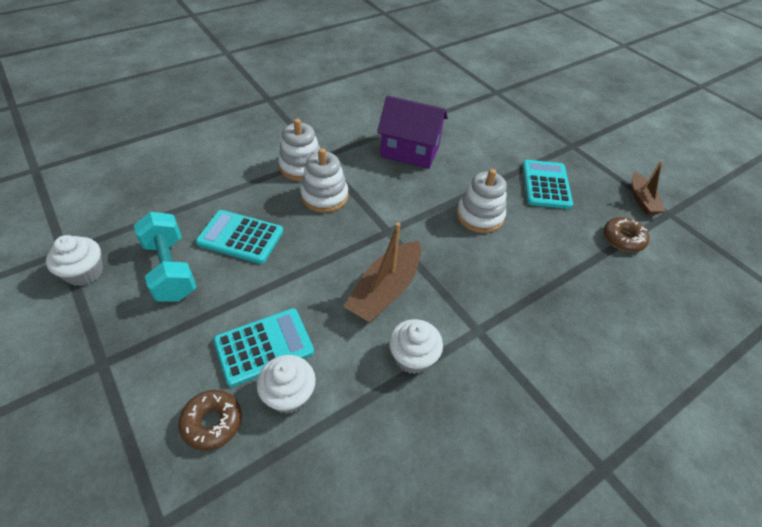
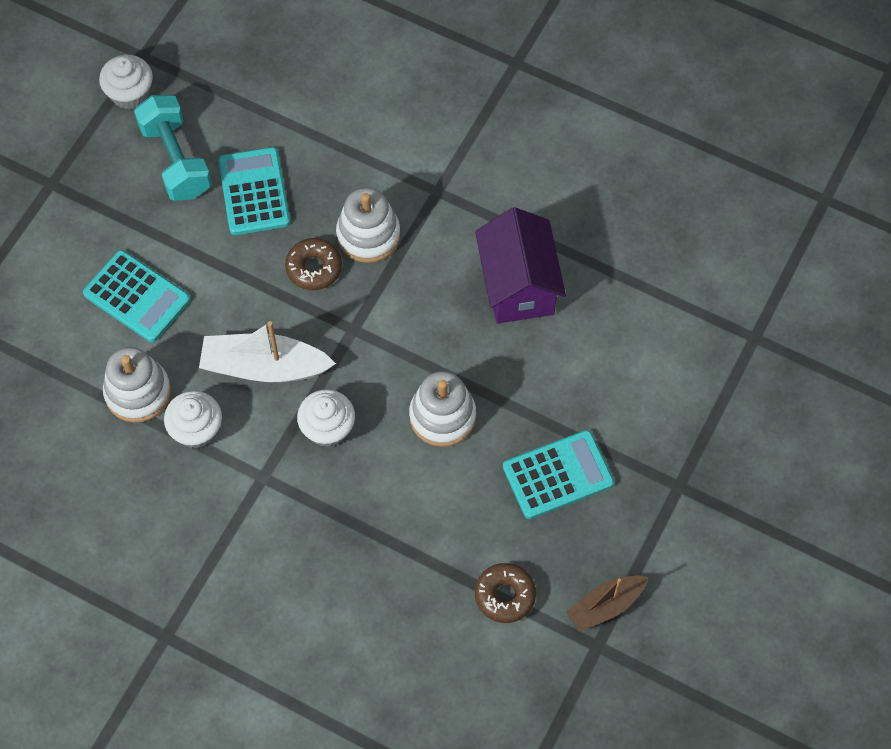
camera: 65 degrees right, 15 degrees up
turquoise dumbbell [134,212,196,302] -> turquoise dumbbell turned 60 degrees counterclockwise [134,95,212,201]
brown donut [178,390,242,451] -> brown donut moved to [285,238,342,290]
white cupcake [257,355,316,414] -> white cupcake moved to [297,389,355,447]
white stacking toy [278,119,320,181] -> white stacking toy moved to [103,347,171,423]
brown boat [343,223,421,322] -> white boat [199,321,336,382]

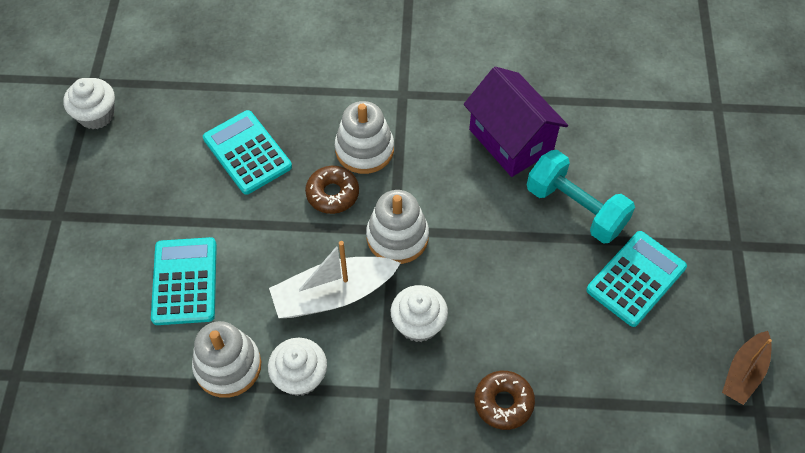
camera: 25 degrees left, 5 degrees down
turquoise calculator [83,250,190,342] -> turquoise calculator turned 105 degrees counterclockwise [151,237,217,325]
turquoise dumbbell [134,95,212,201] -> turquoise dumbbell moved to [527,150,635,244]
white stacking toy [409,371,476,447] -> white stacking toy moved to [366,190,429,264]
brown donut [475,563,536,623] -> brown donut moved to [474,371,535,430]

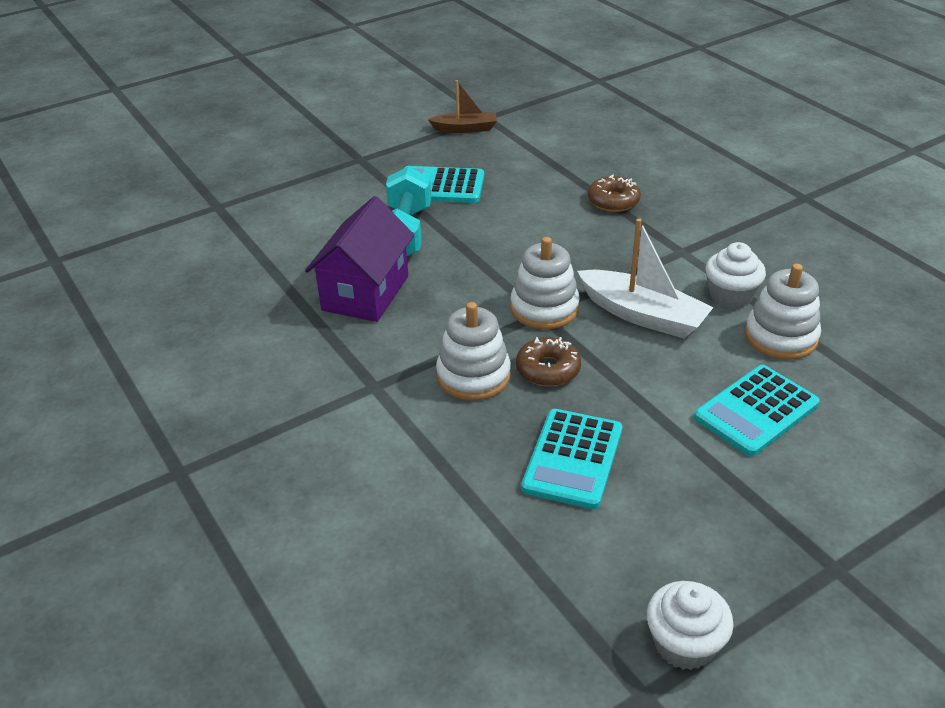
camera: 125 degrees left, 20 degrees down
white cupcake [391,285,448,342] -> none

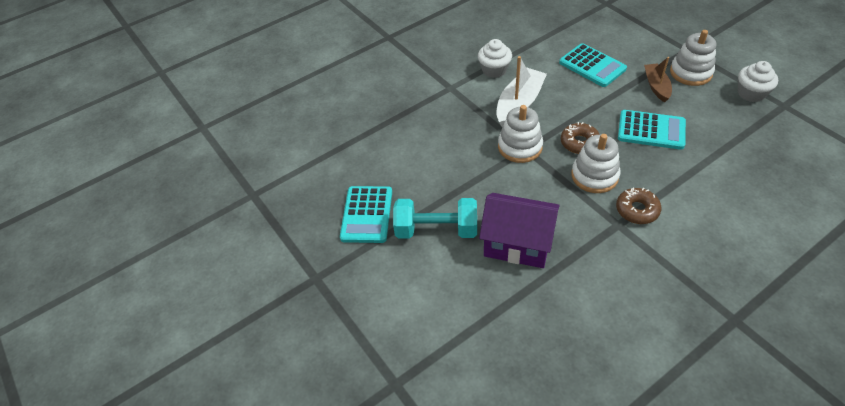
camera: 90 degrees left, 10 degrees up
brown boat [428,80,497,133] -> brown boat moved to [644,57,672,102]
brown donut [588,174,641,212] -> brown donut moved to [616,188,661,224]
white stacking toy [745,264,821,360] -> white stacking toy moved to [670,30,716,86]

